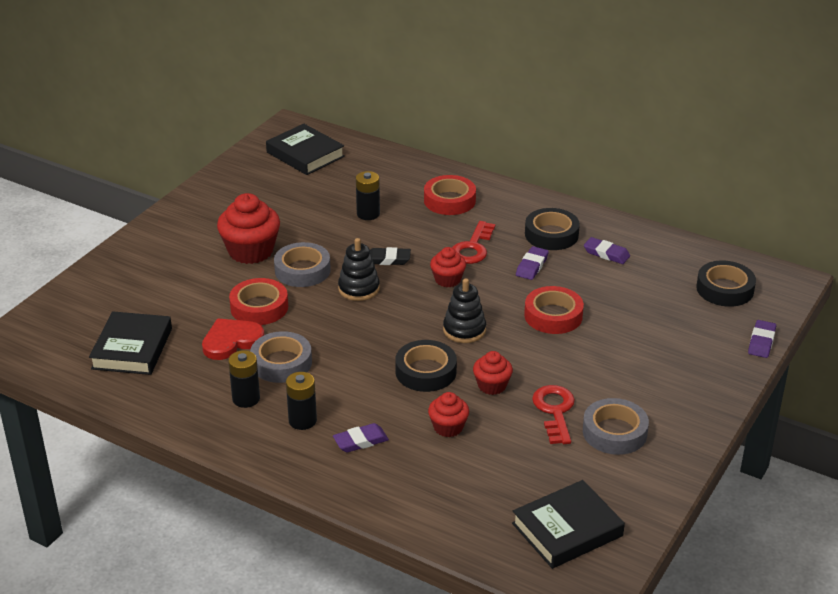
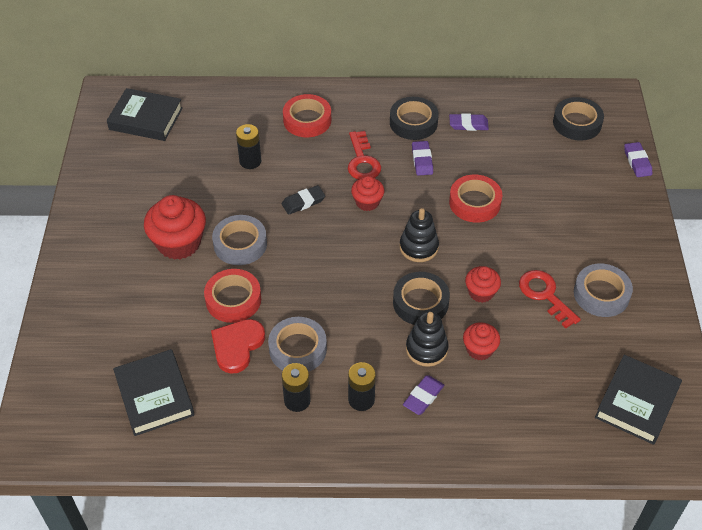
camera: 30 degrees left, 15 degrees up
black stacking toy [338,238,380,301] -> black stacking toy moved to [406,312,449,367]

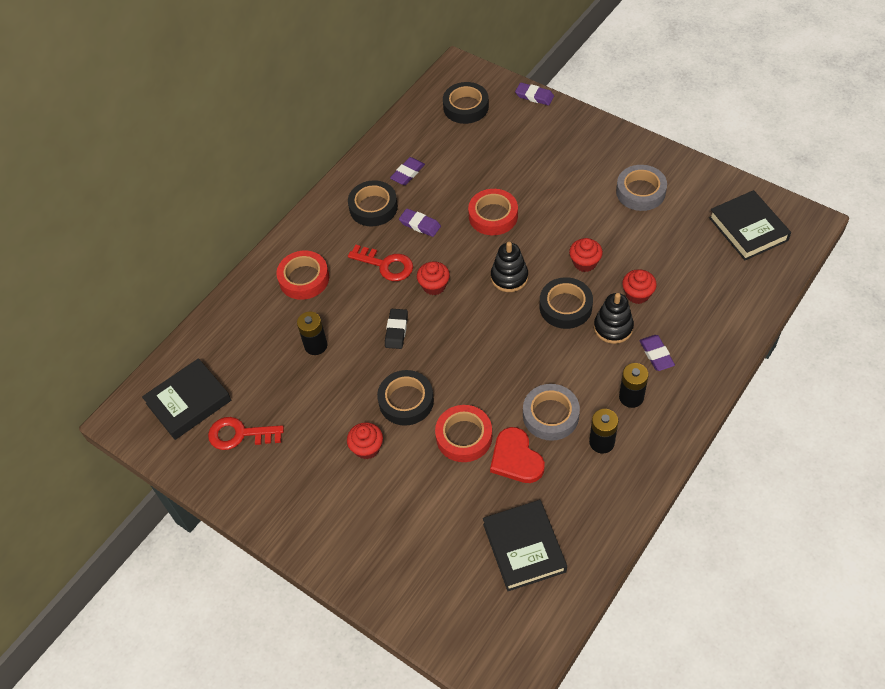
camera: 50 degrees left, 5 degrees up
black book [113,349,195,436] -> black book turned 60 degrees clockwise [483,500,567,591]
red cupcake [144,195,206,260] -> red cupcake [347,422,383,459], size x0.56
grey tape [212,215,267,265] -> black tape [377,370,434,426]
red key [519,270,581,328] -> red key moved to [208,417,284,450]

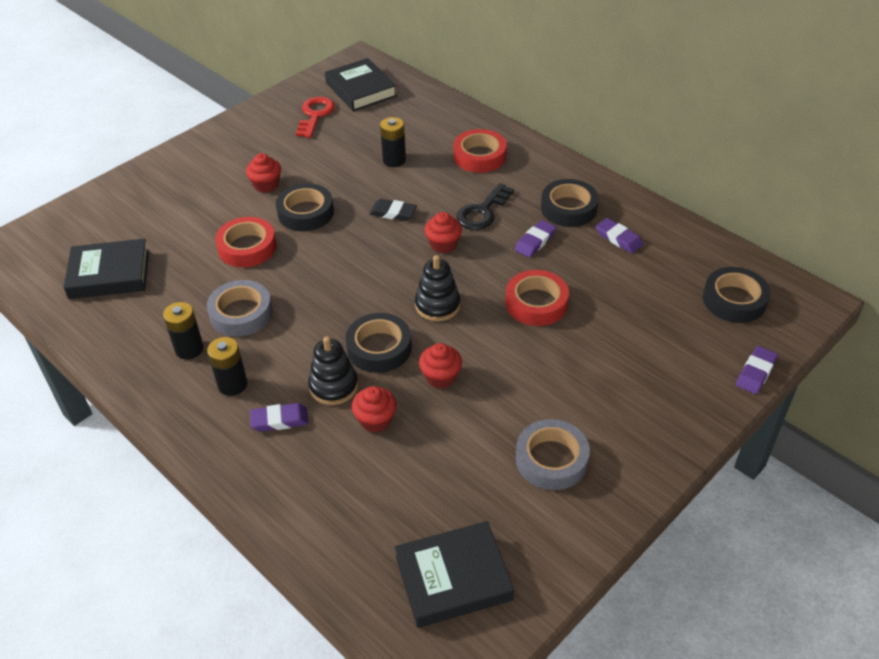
camera: 95 degrees right, 10 degrees down
red key [348,245,413,281] -> black key [457,183,514,230]
red heart [490,427,545,483] -> none

